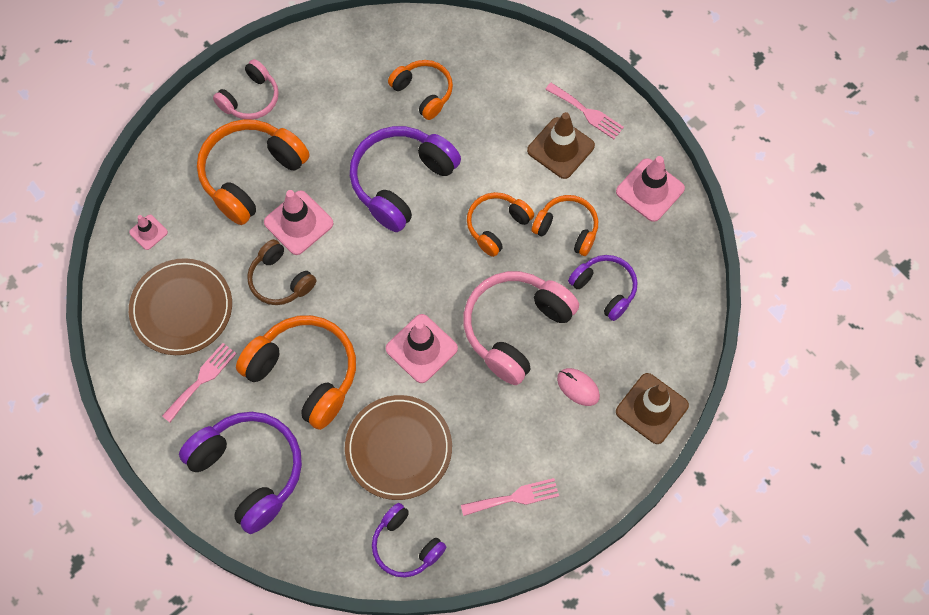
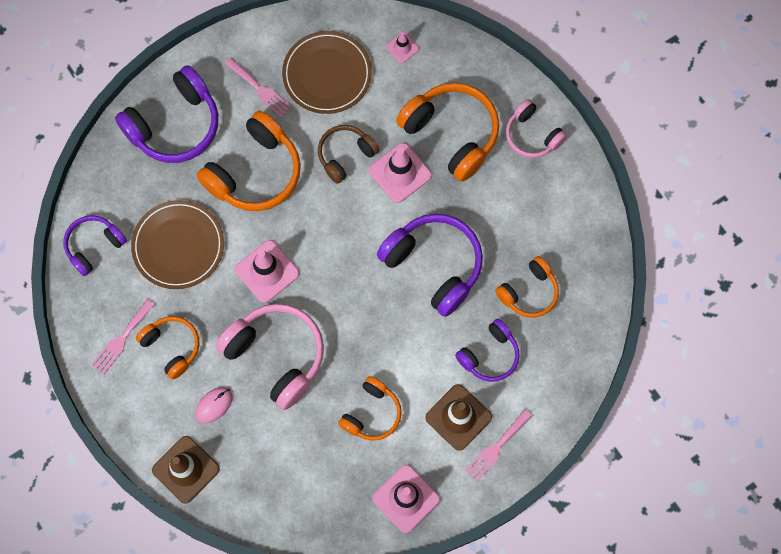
camera: 95 degrees right, 5 degrees up
pink fork [461,478,559,516] -> pink fork turned 45 degrees clockwise [91,299,155,374]
orange headphones [467,192,534,257] -> orange headphones moved to [136,316,199,379]
purple headphones [568,255,637,321] -> purple headphones moved to [455,319,520,382]

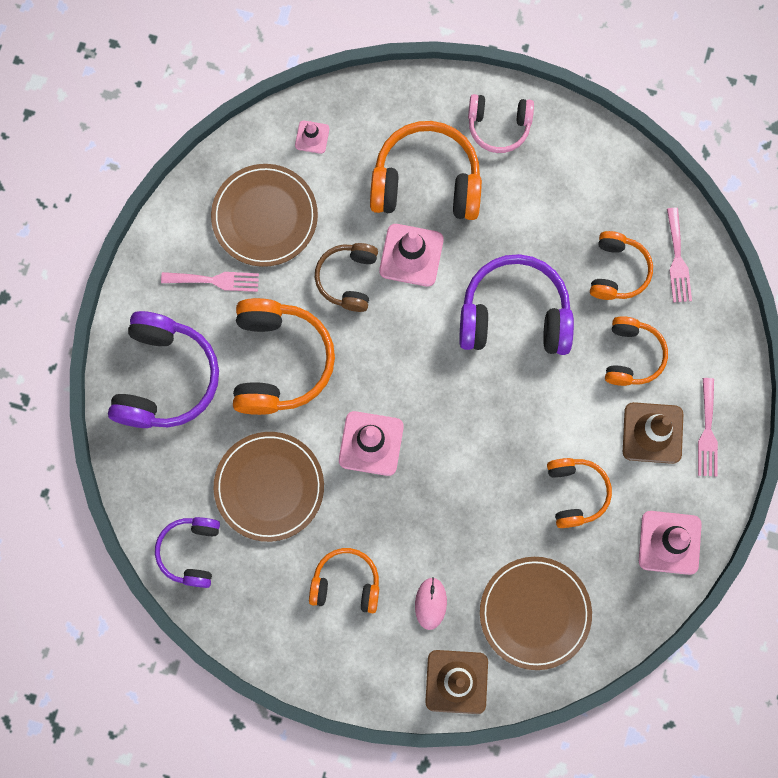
camera: 40 degrees left, 5 degrees up
pink fork [91,299,155,374] -> pink fork moved to [667,208,692,303]
pink headphones [216,304,324,410] -> none
purple headphones [455,319,520,382] -> orange headphones [605,316,668,386]
none -> brown plate [480,557,592,670]

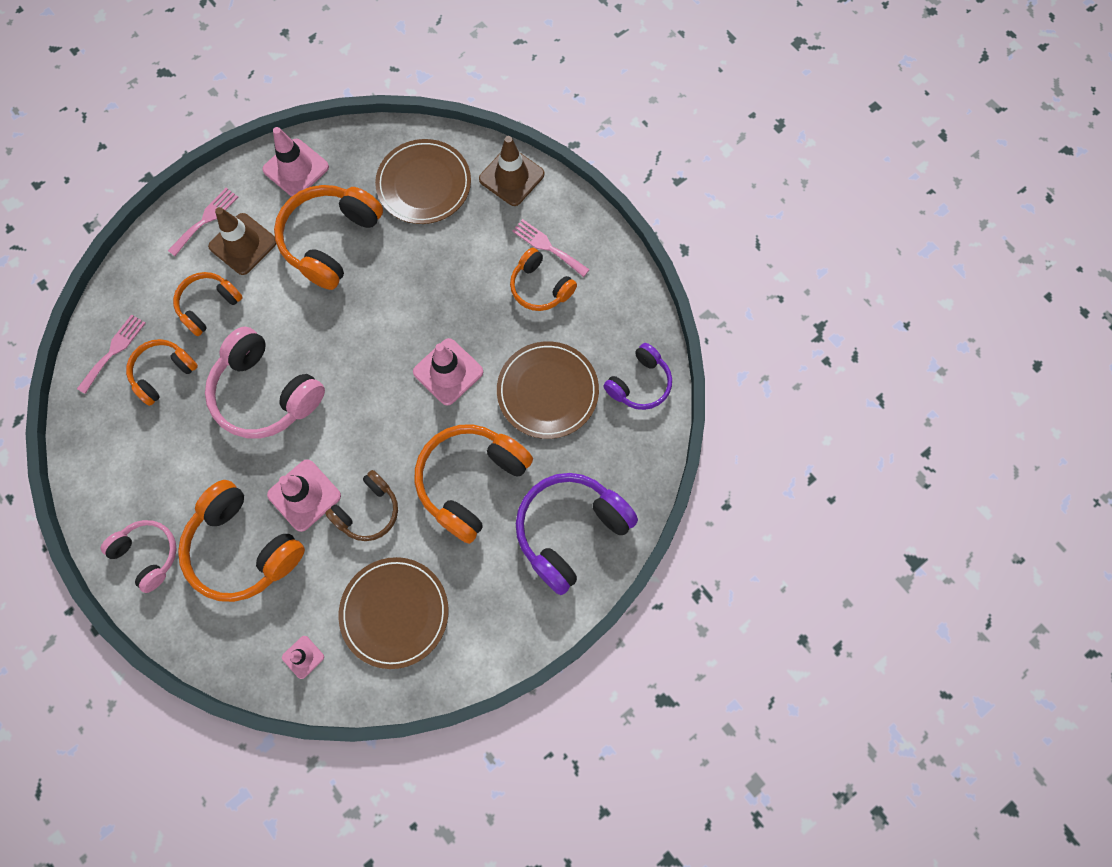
camera: 145 degrees left, 5 degrees down
pink fork [161,272,259,292] -> pink fork moved to [512,219,590,277]
pink mouse [415,577,447,630] -> none
purple headphones [459,254,574,355] -> pink headphones [205,326,325,439]
orange headphones [547,458,612,528] -> orange headphones [274,185,383,290], size x1.67

